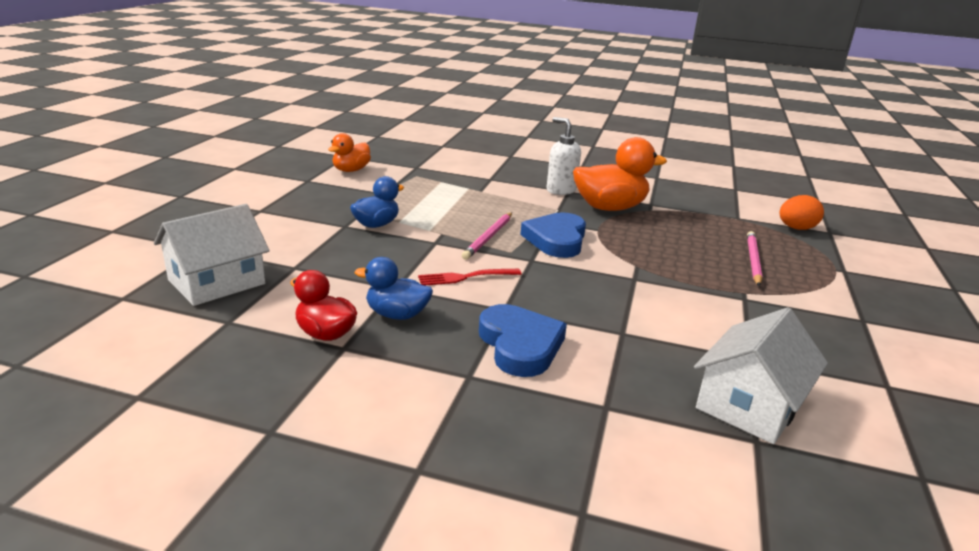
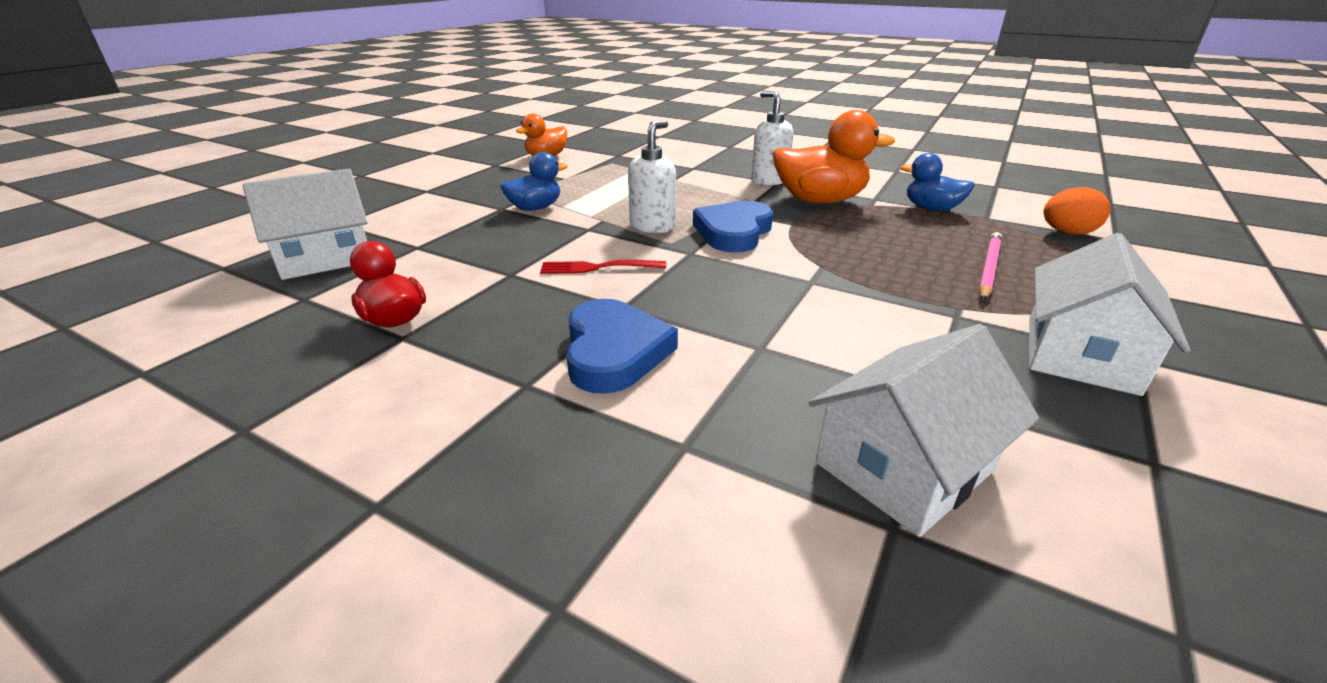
camera: 15 degrees right, 5 degrees up
blue duck [355,257,433,320] -> blue duck moved to [900,153,975,211]
pink pencil [462,212,512,260] -> white soap dispenser [628,120,676,233]
none -> white house [1029,233,1190,396]

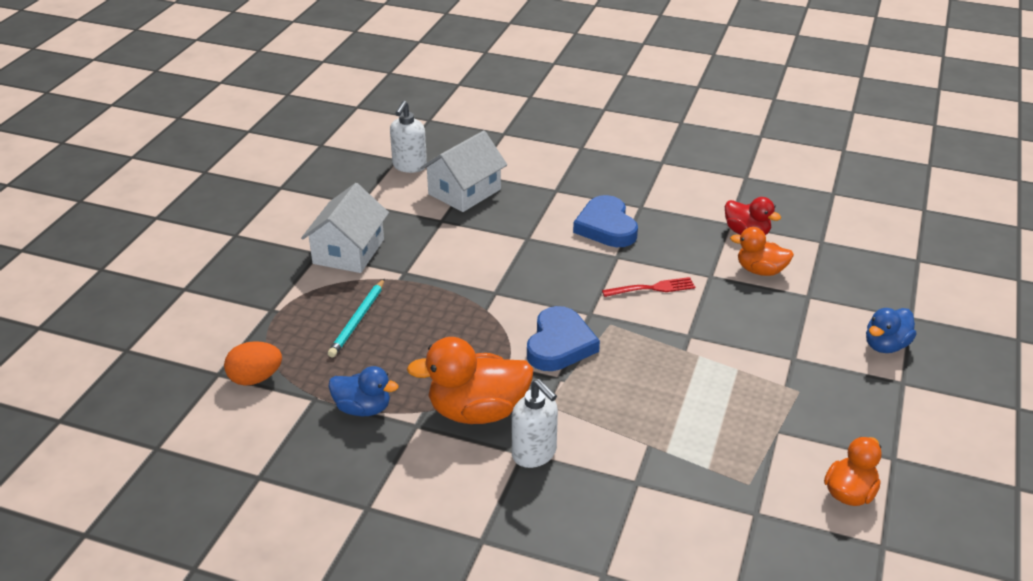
camera: 170 degrees right, 5 degrees up
white house [243,169,368,280] -> none
blue duck [500,152,568,211] -> blue duck moved to [866,308,916,353]
white soap dispenser [628,120,676,233] -> white soap dispenser moved to [390,101,427,173]
pink pencil [979,232,1002,301] -> turquoise pencil [328,279,385,357]
none -> orange duck [730,227,794,276]

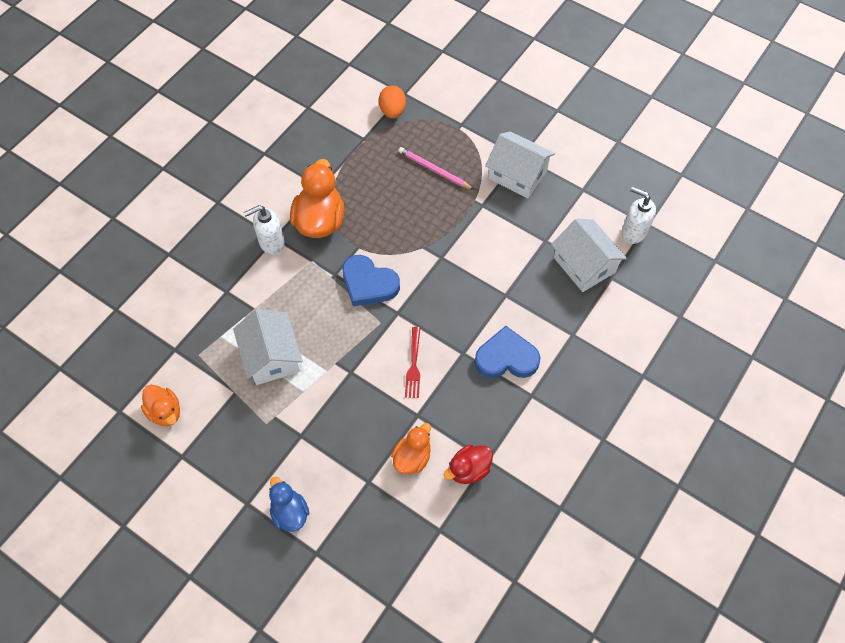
camera: 105 degrees right, 25 degrees up
turquoise pencil [328,279,385,357] -> pink pencil [398,147,474,190]
blue duck [328,366,398,416] -> none
none -> white house [233,309,303,385]

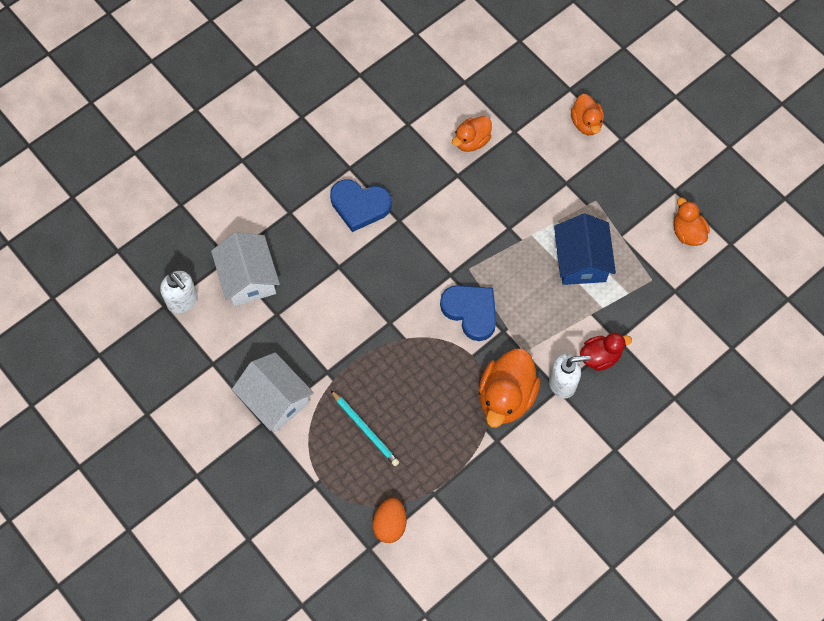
camera: 165 degrees left, 5 degrees up
white house [233,309,303,385] -> blue house [554,214,616,285]
blue duck [269,477,309,532] -> orange duck [571,94,604,135]
pink pencil [398,147,474,190] -> turquoise pencil [331,390,399,466]
red fork [405,327,420,398] -> none
red duck [444,445,493,484] -> red duck moved to [580,333,632,371]

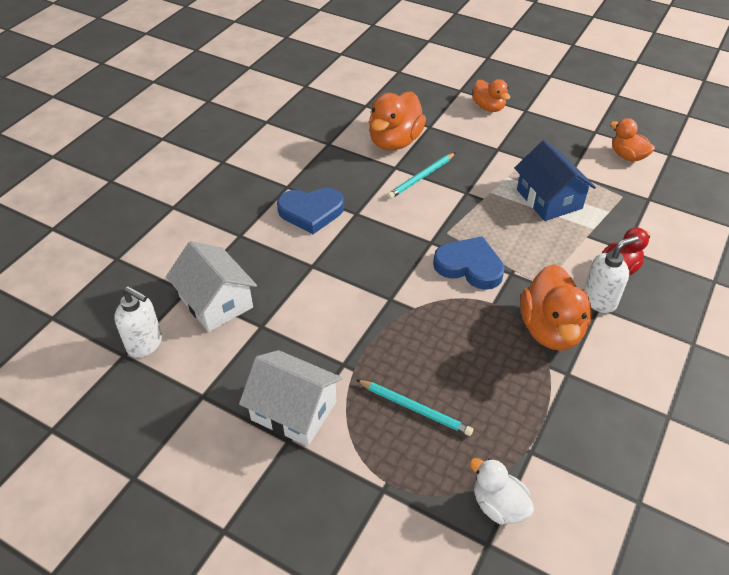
camera: 20 degrees left, 20 degrees down
orange egg [372,498,406,543] -> white duck [470,458,534,525]
orange duck [452,116,492,152] -> orange duck [369,91,426,151], size x1.67
none -> turquoise pencil [387,153,455,199]

